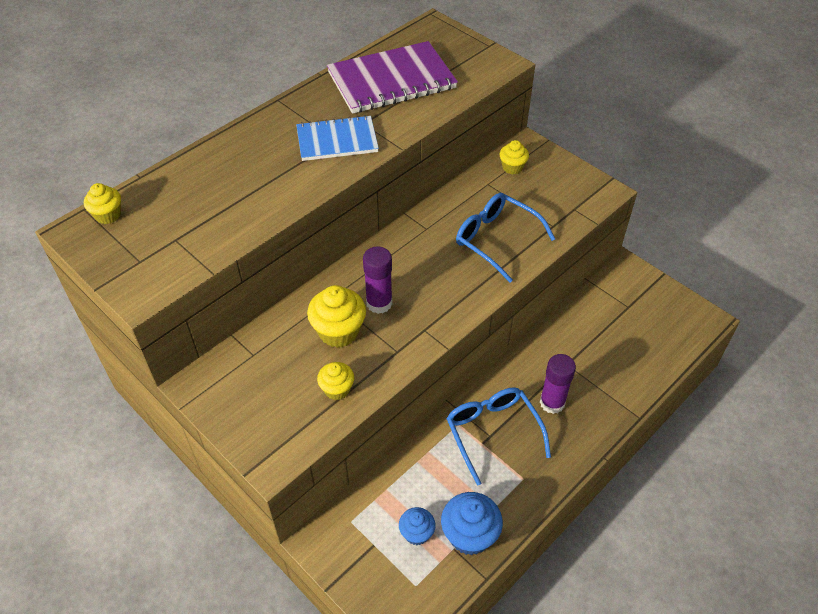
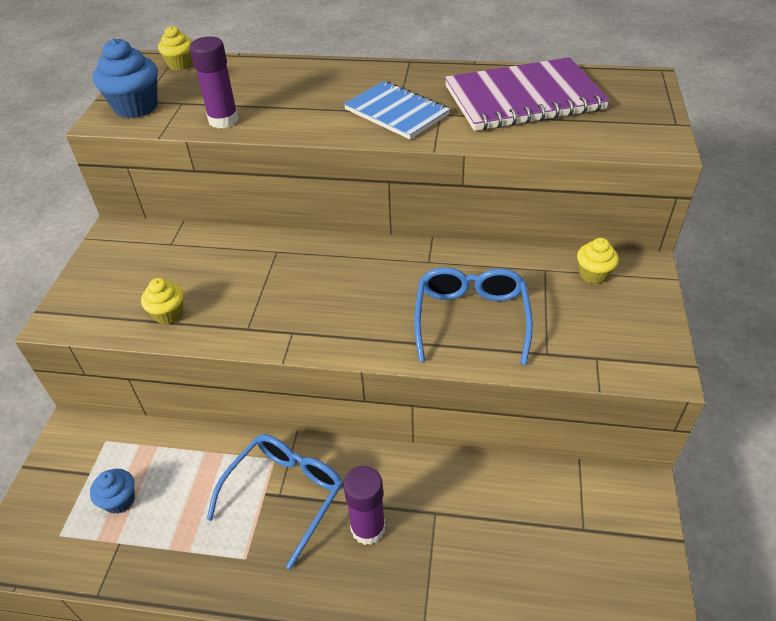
camera: 55 degrees right, 5 degrees down
yellow cupcake [307,285,366,348] -> none
purple notebook [327,41,458,114] -> purple notebook turned 45 degrees counterclockwise [445,57,610,131]
purple glue stick [363,246,392,314] -> purple glue stick moved to [189,36,239,128]
blue cupcake [441,492,503,555] -> blue cupcake moved to [92,38,158,118]

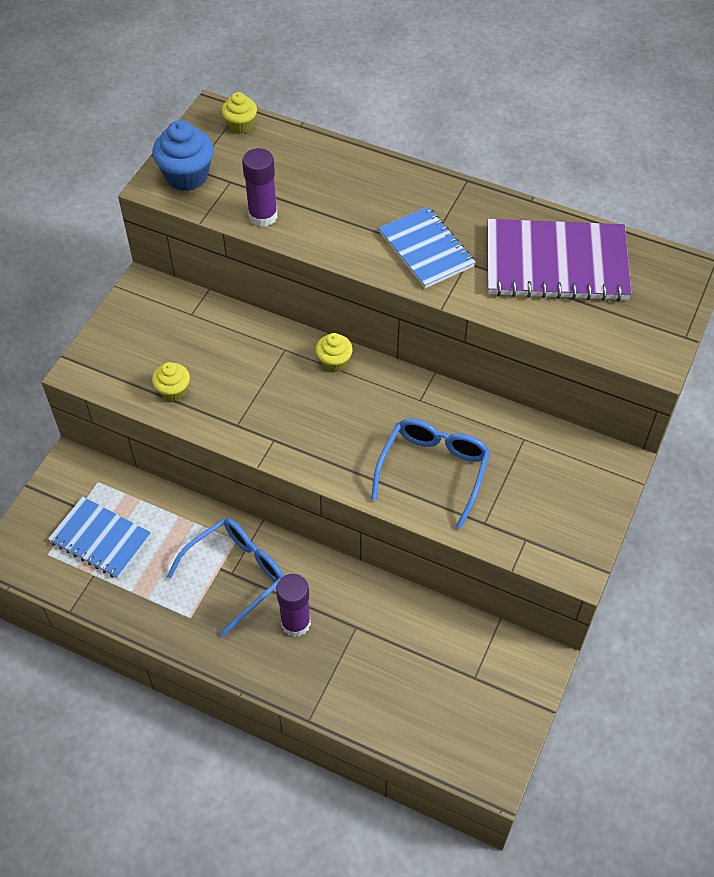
camera: 15 degrees right, 10 degrees up
blue cupcake [90,469,135,514] -> blue notebook [48,497,151,579]
yellow cupcake [577,238,619,284] -> yellow cupcake moved to [316,333,353,372]

